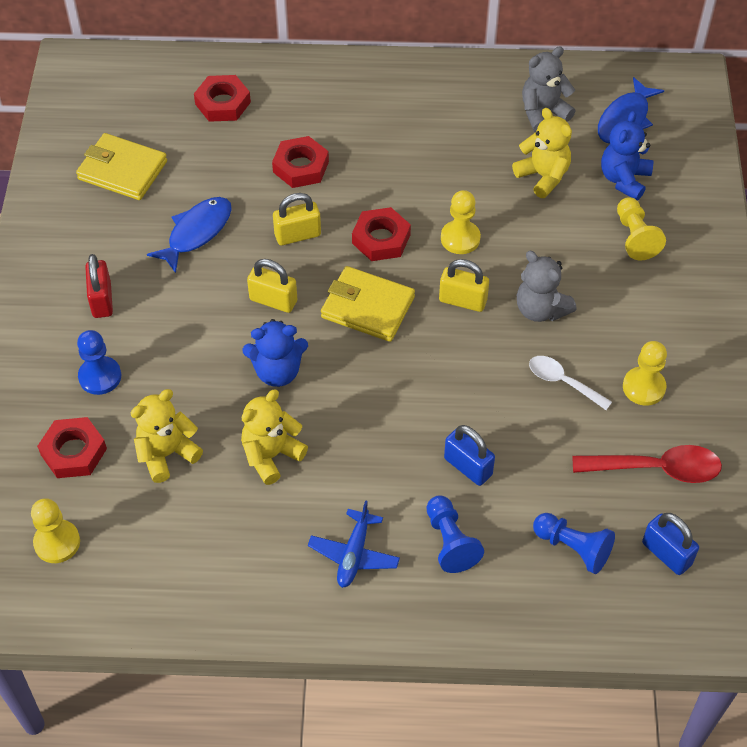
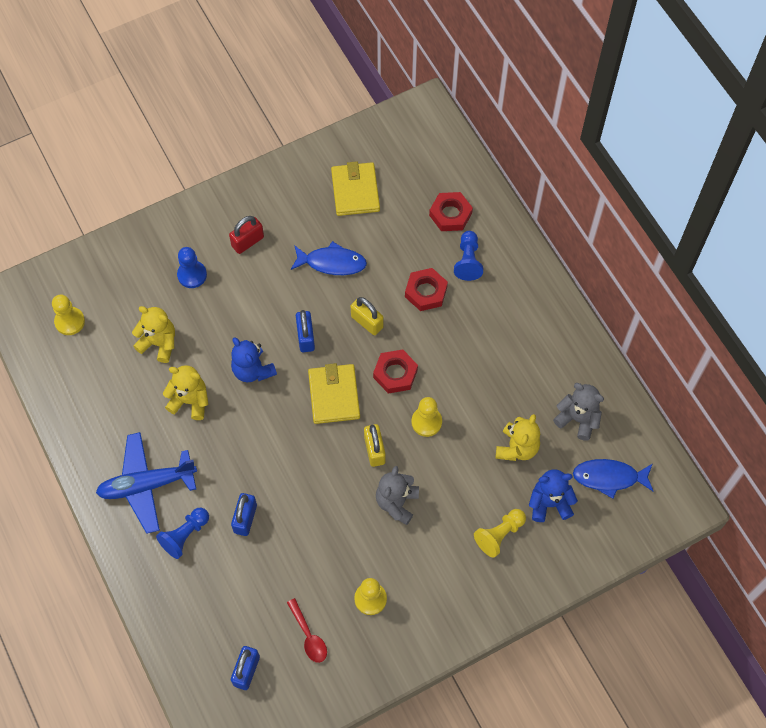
camera: 60 degrees right, 10 degrees up
red nut [37,417,107,478] -> none
yellow padlock [247,259,297,313] -> blue padlock [296,310,315,352]
blue plane [308,500,400,588] -> blue plane [96,432,197,534], size x1.68
white spoon [529,356,612,410] -> none
blue pawn [533,513,615,574] -> blue pawn moved to [454,231,483,281]
red spoon [572,445,722,483] -> red spoon [287,598,327,663], size x0.65

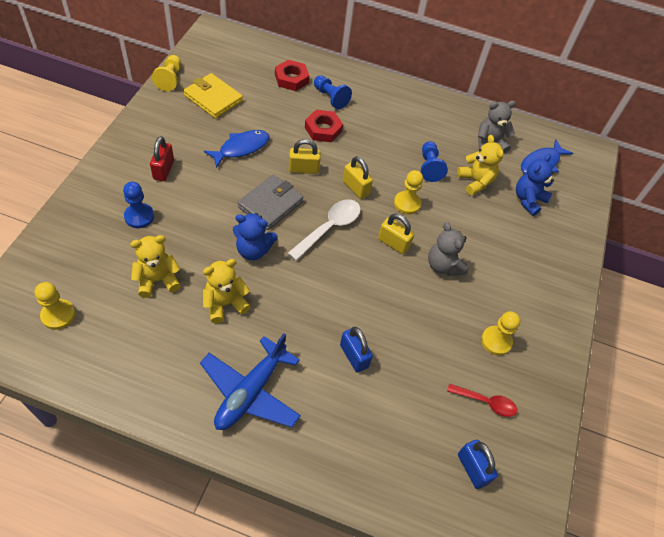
camera: 50 degrees left, 10 degrees down
blue pawn [156,508,209,559] -> blue pawn moved to [421,141,448,182]
blue padlock [296,310,315,352] -> grey wallet [238,174,303,230]
yellow wallet [308,363,360,424] -> white spoon [288,199,361,261]
red nut [373,349,418,394] -> yellow padlock [343,156,373,199]
yellow pawn [474,509,526,558] -> yellow pawn moved to [152,55,181,91]

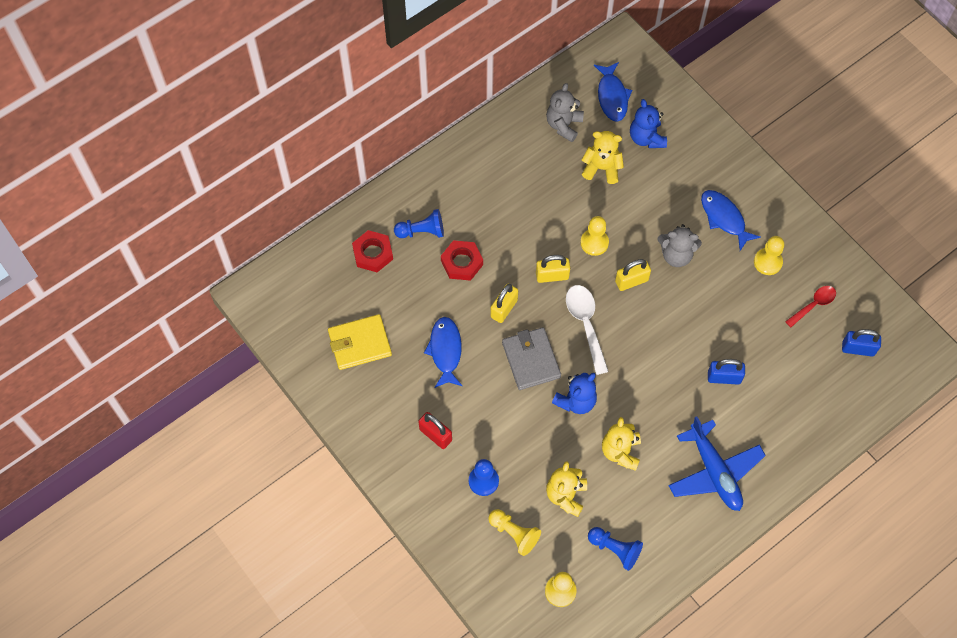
camera: 50 degrees left, 10 degrees up
yellow pawn [152,55,181,91] -> yellow pawn moved to [488,509,541,556]
blue pawn [421,141,448,182] -> blue pawn moved to [588,527,643,571]
none -> blue fish [701,190,761,251]

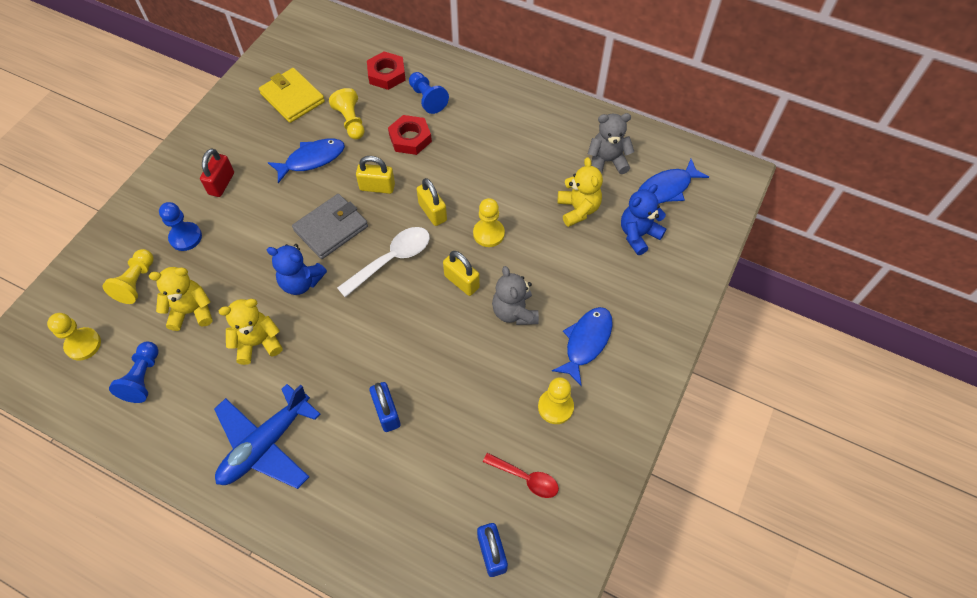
camera: 65 degrees right, 5 degrees down
none -> yellow pawn [329,88,365,139]

